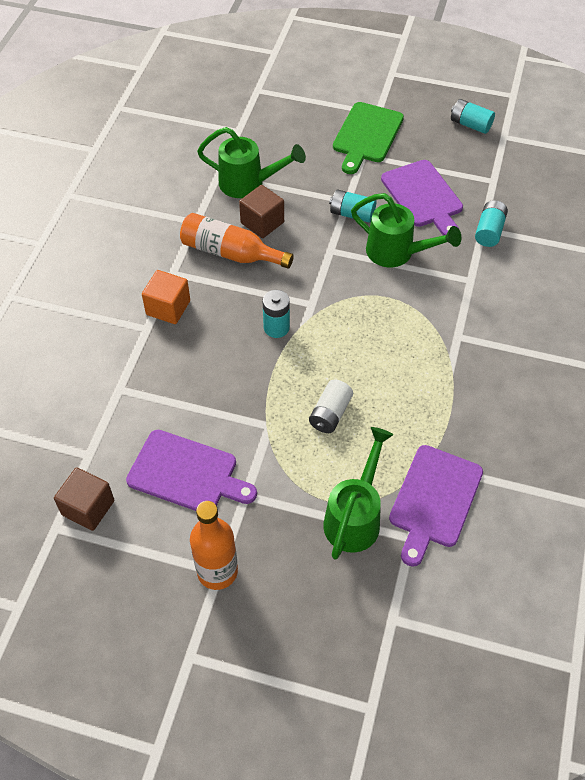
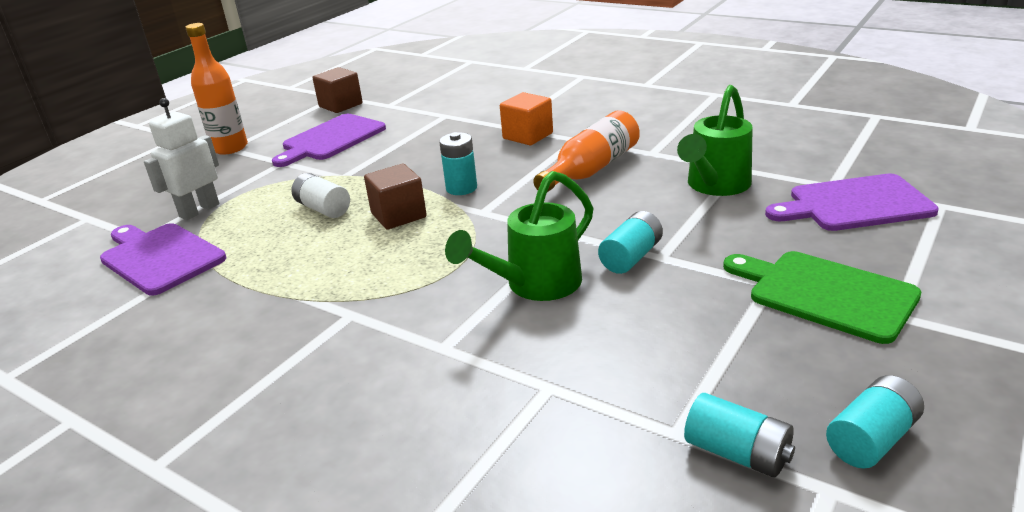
camera: 110 degrees right, 25 degrees down
brown cube [239,185,284,238] -> brown cube moved to [364,164,427,230]
green watering can [323,427,394,560] -> white robot [144,98,219,220]
purple cutting board [381,160,463,236] -> purple cutting board moved to [765,174,939,231]
turquoise battery [475,200,508,247] -> turquoise battery moved to [684,393,795,477]

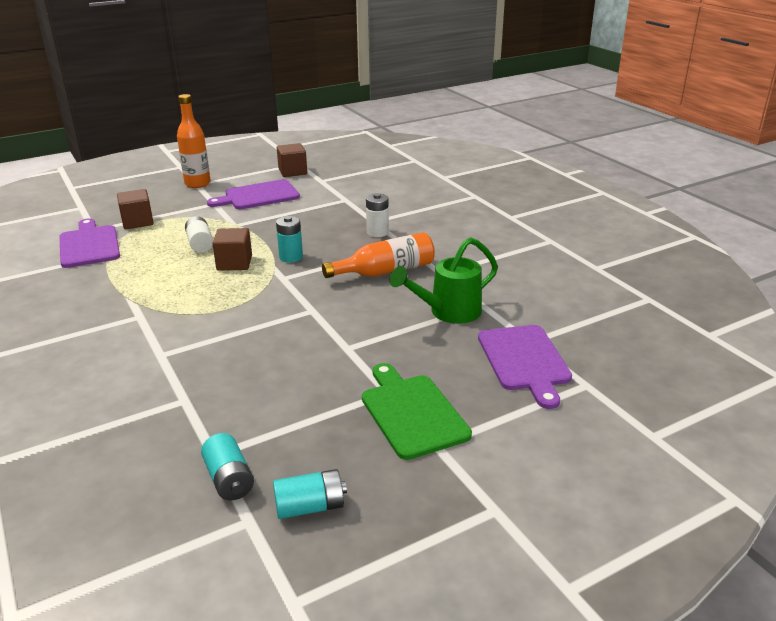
camera: 25 degrees right, 0 degrees up
white robot [144,98,219,220] -> brown cube [117,189,153,229]
green watering can [445,171,593,301] -> none
orange cube [500,92,553,145] -> white battery [366,193,389,237]
turquoise battery [598,211,663,274] -> none
purple cutting board [765,174,939,231] -> purple cutting board turned 120 degrees counterclockwise [478,325,572,409]

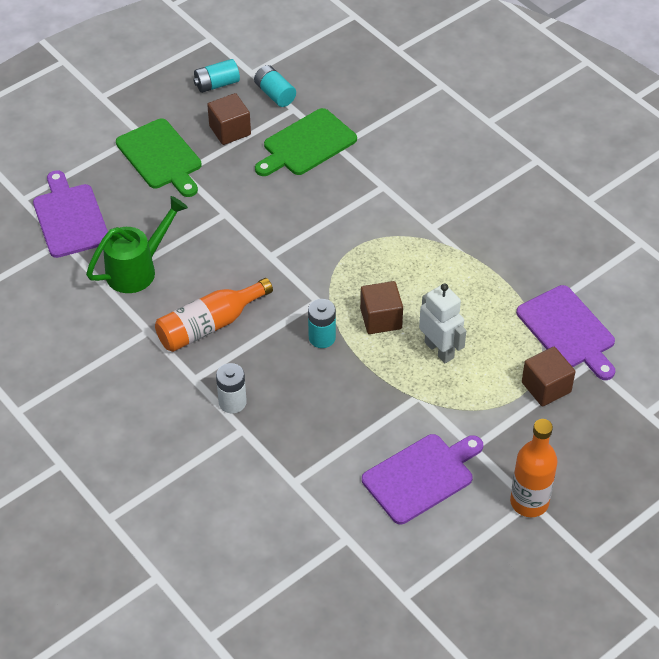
camera: 170 degrees right, 20 degrees up
white battery [185,216,213,253] -> white robot [419,283,466,363]
brown cube [277,143,307,177] -> brown cube moved to [207,93,251,145]
none -> green cutting board [255,108,357,176]

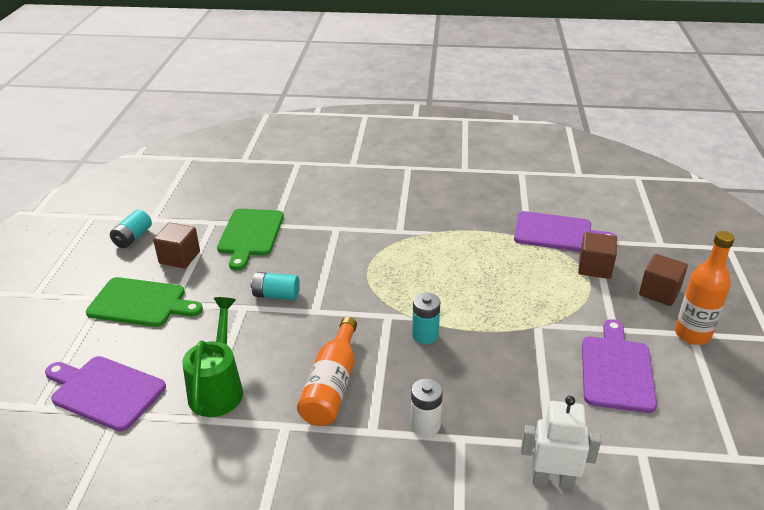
camera: 45 degrees left, 15 degrees down
turquoise battery [254,65,296,107] -> turquoise battery moved to [251,272,300,300]
brown cube [360,281,403,334] -> brown cube moved to [639,254,688,306]
white robot [419,283,466,363] -> white robot moved to [521,396,601,490]

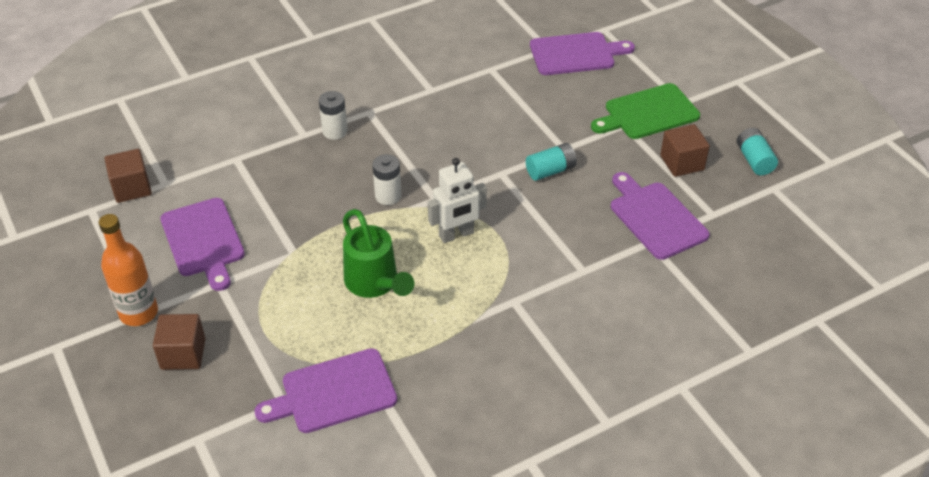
camera: 145 degrees right, 10 degrees up
green watering can [182,297,243,417] -> green watering can moved to [343,209,414,298]
green cutting board [217,209,284,270] -> purple cutting board [611,172,710,260]
orange bottle [297,317,357,426] -> none
turquoise battery [412,293,440,344] -> white battery [372,154,401,205]
white robot [521,396,601,490] -> white robot moved to [428,158,487,243]
brown cube [578,232,617,279] -> brown cube moved to [104,149,152,203]

